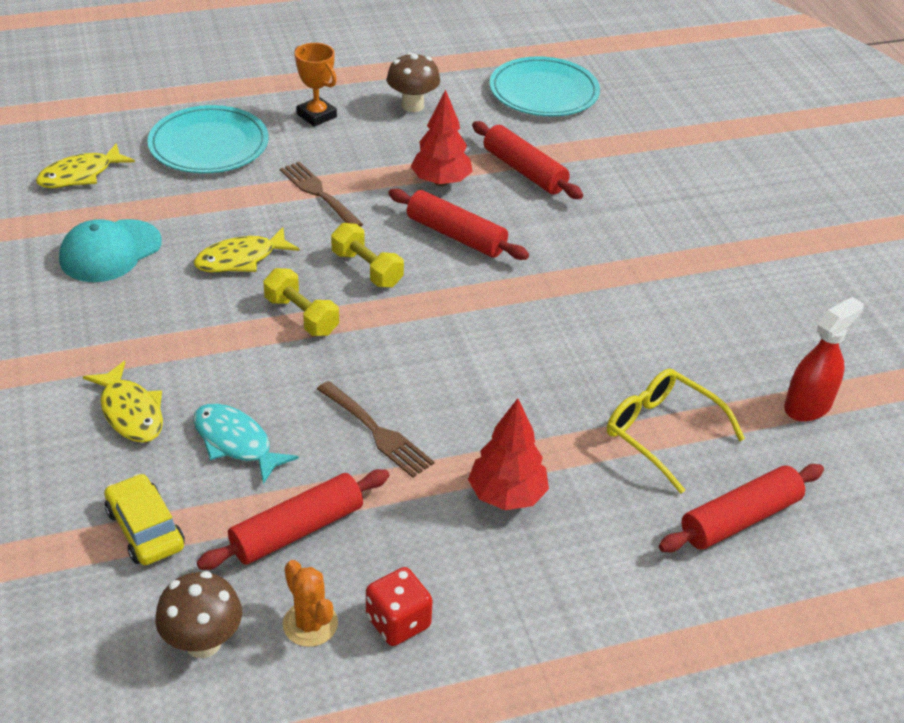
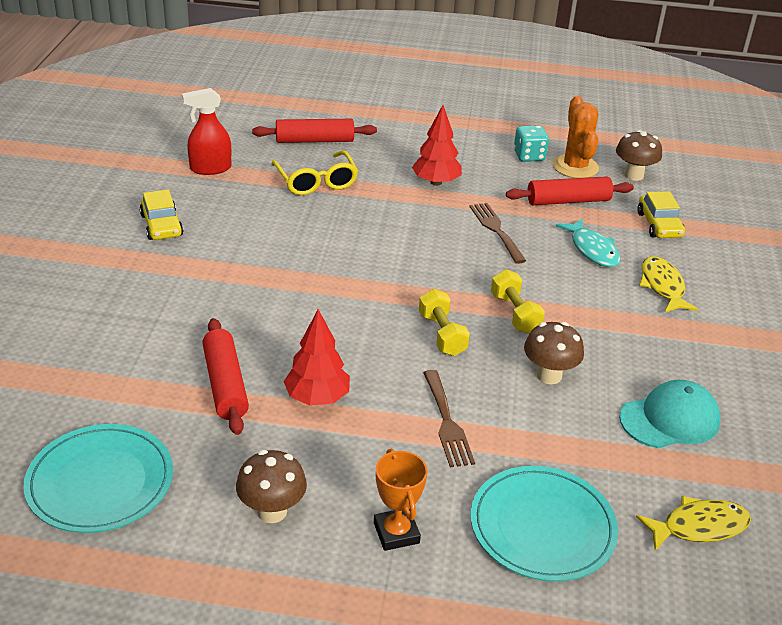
camera: 155 degrees left, 5 degrees down
yellow fish [194,227,299,273] -> brown mushroom [524,322,584,384]
orange cactus [283,560,338,647] -> orange cactus [553,96,599,178], size x1.54
red dice [366,567,433,646] -> turquoise dice [514,125,549,162]
red rolling pin [388,188,529,260] -> none
none -> yellow car [139,190,183,240]

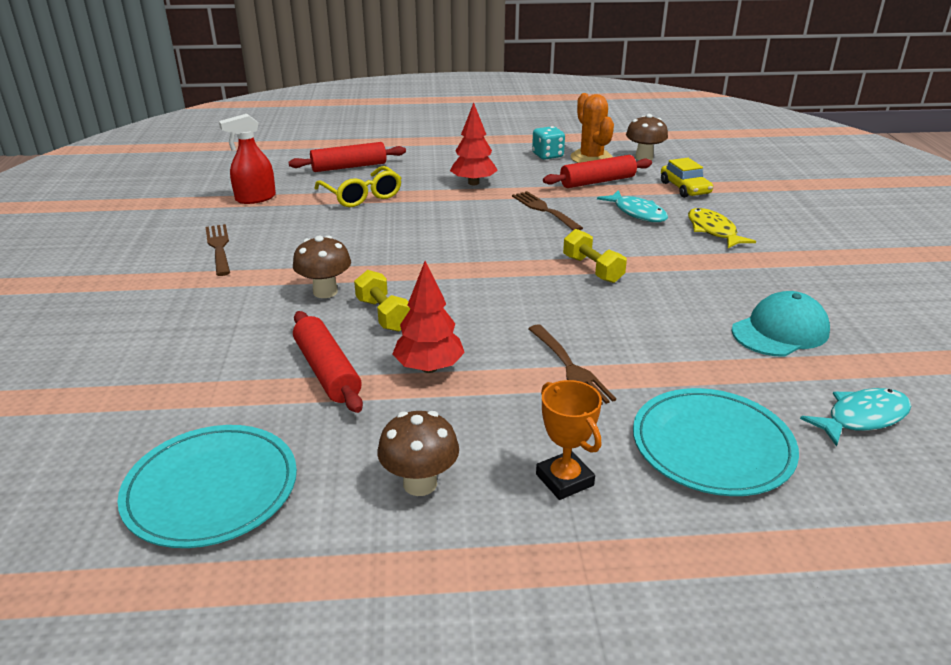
camera: 10 degrees left, 5 degrees down
yellow car [139,190,183,240] -> brown fork [206,224,230,276]
yellow dumbbell [419,289,470,356] -> yellow dumbbell moved to [354,270,411,332]
brown mushroom [524,322,584,384] -> brown mushroom moved to [293,236,351,298]
yellow fish [636,496,751,551] -> turquoise fish [800,388,911,447]

